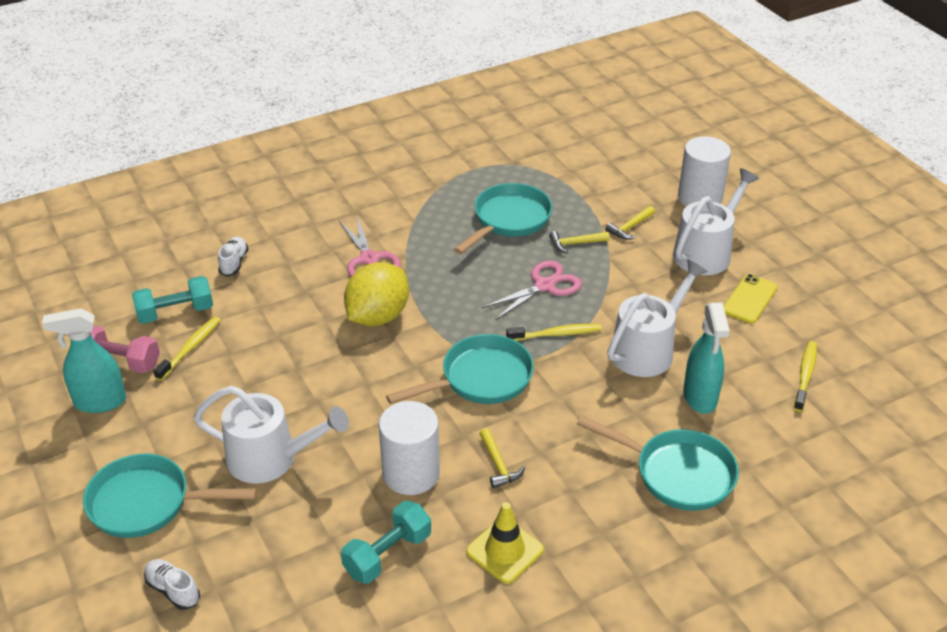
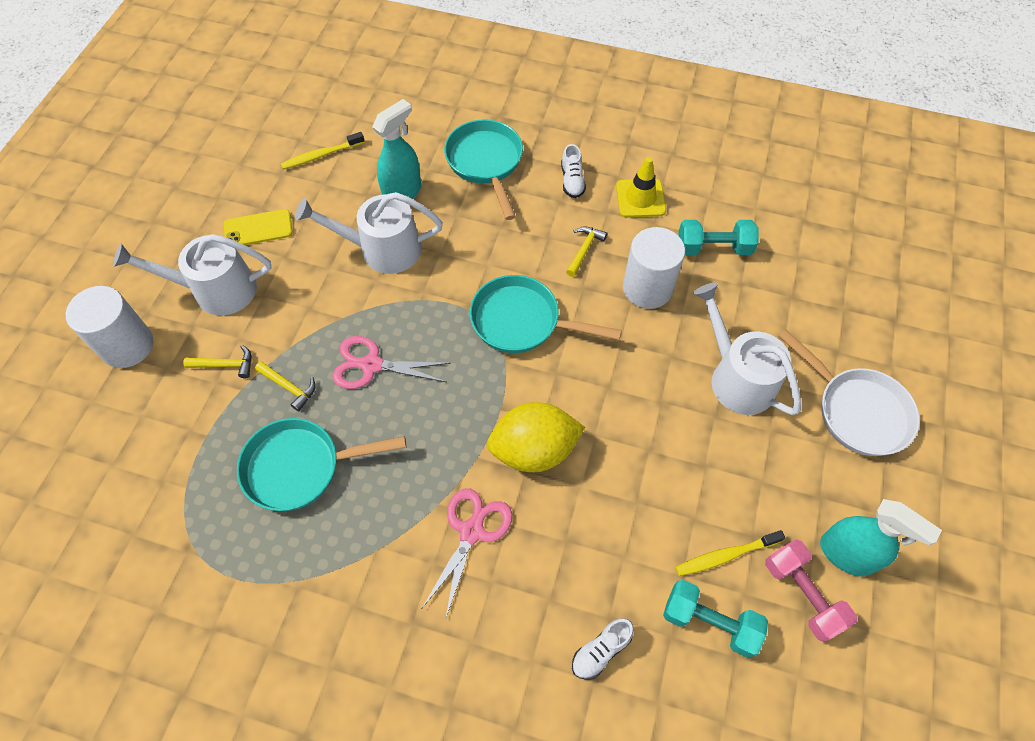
camera: 135 degrees left, 20 degrees up
turquoise pan [83,454,257,538] -> white pan [778,329,920,456]
white shoe [144,559,200,610] -> white shoe moved to [561,144,586,198]
yellow toothbrush [506,324,602,341] -> none

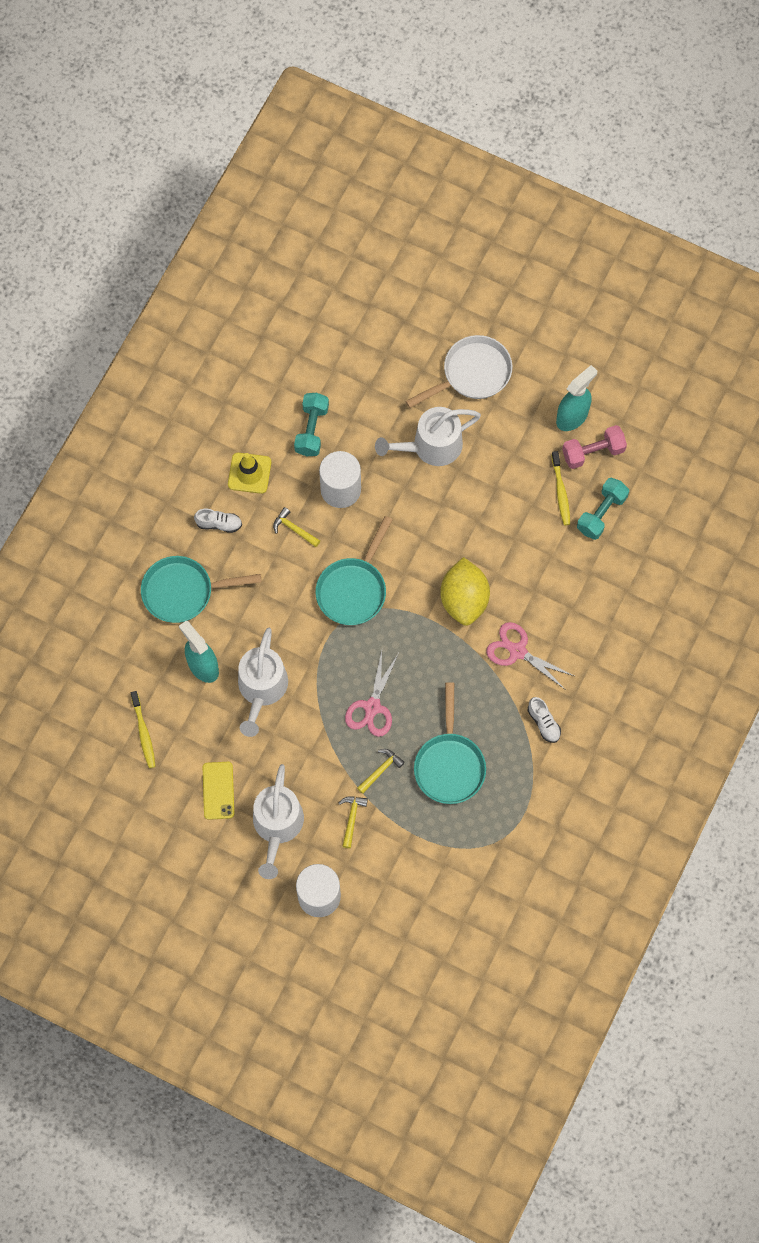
camera: 80 degrees left, 10 degrees up
white shoe [572,618,634,680] -> white shoe moved to [528,697,561,743]

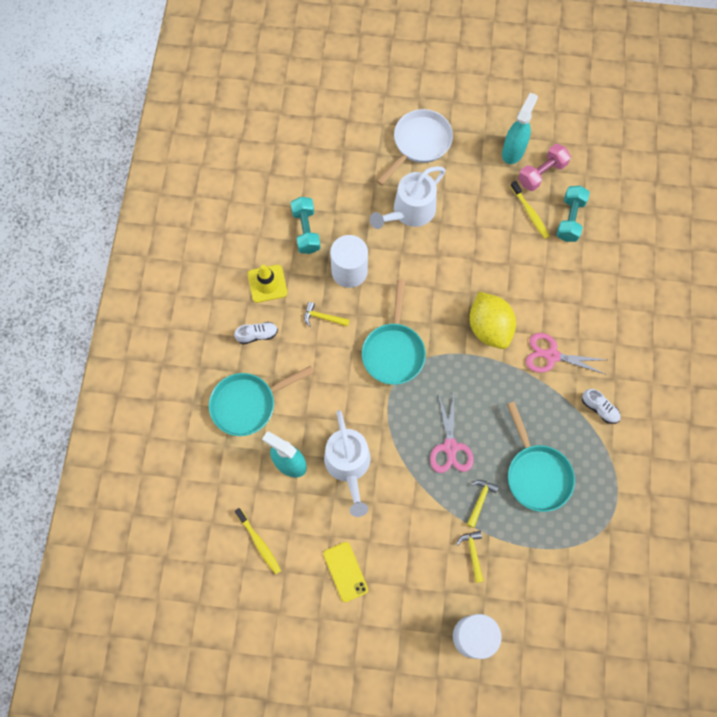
camera: 20 degrees left, 0 degrees up
white watering can [253,764,304,879] -> none

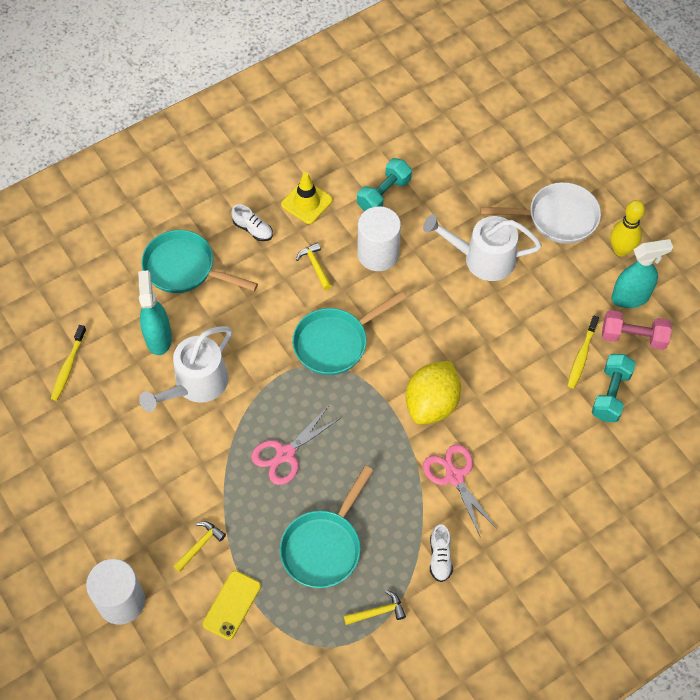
camera: 50 degrees right, 10 degrees down
yellow phone [323,542,368,602] -> yellow phone moved to [203,571,261,640]
yellow hammer [467,480,499,528] -> yellow hammer moved to [344,590,406,625]
turquoise dumbbell [556,186,590,242] -> turquoise dumbbell turned 45 degrees counterclockwise [592,354,636,422]
none -> yellow bowling pin [610,200,645,257]

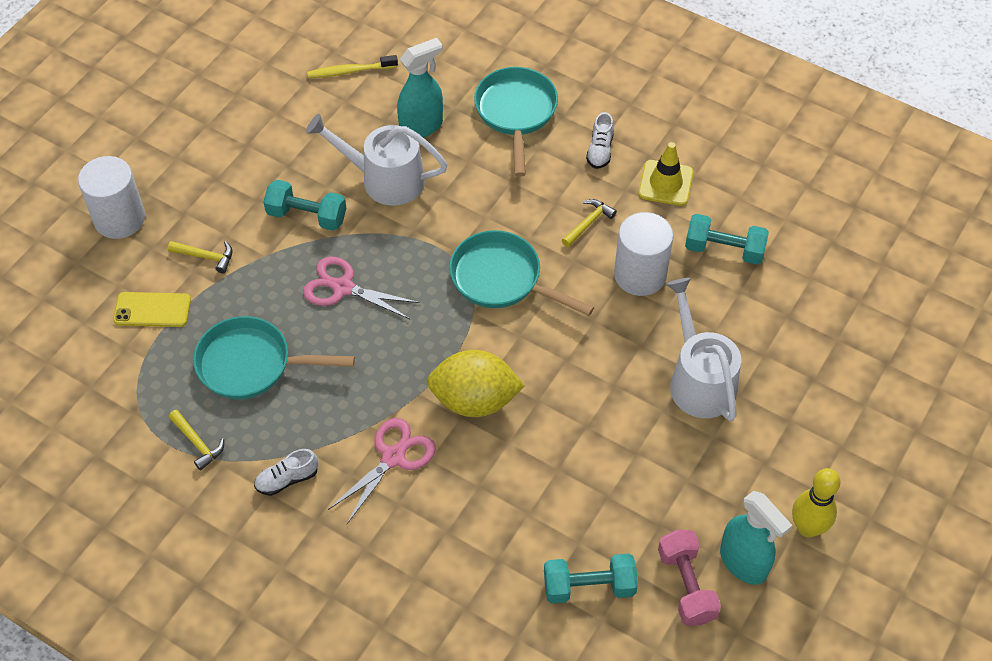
camera: 65 degrees right, 5 degrees down
white pan [480,182,601,244] -> none
yellow toothbrush [567,316,599,389] -> none
none -> turquoise dumbbell [263,180,346,231]

